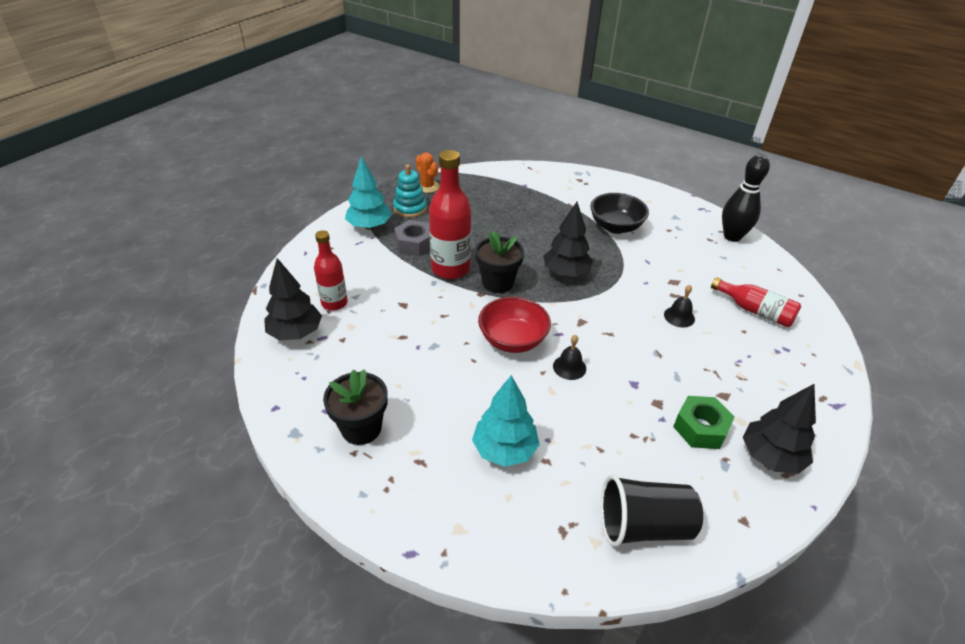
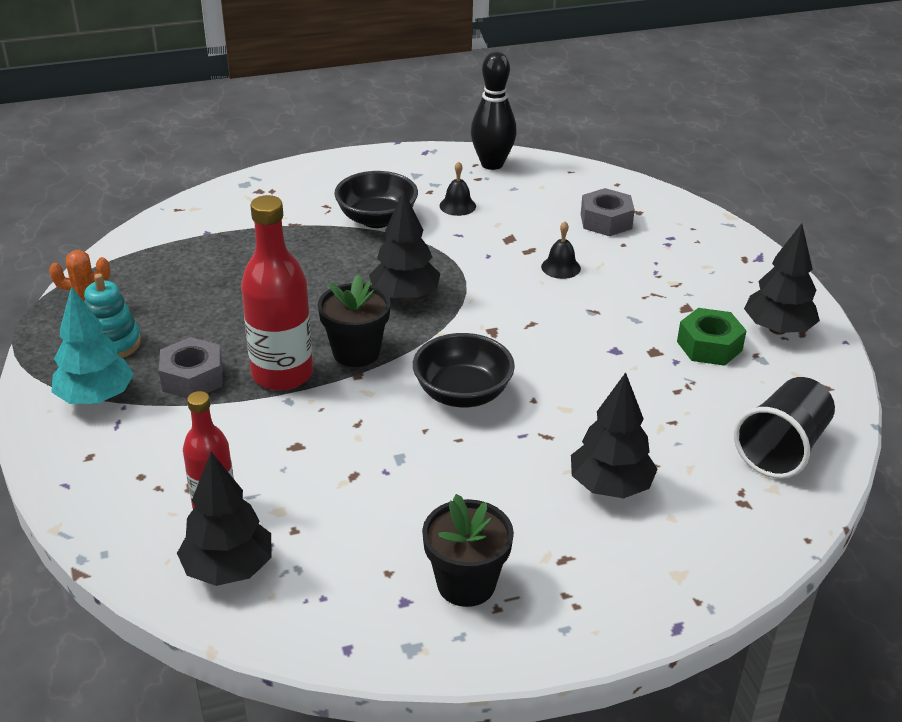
camera: 50 degrees left, 5 degrees down
turquoise tree [472,375,540,467] -> black tree [571,372,658,498]
red bowl [478,297,551,353] -> black bowl [413,333,515,407]
black bell [553,335,586,380] -> black bell moved to [440,161,476,216]
red bottle [711,277,801,327] -> grey nut [581,188,635,236]

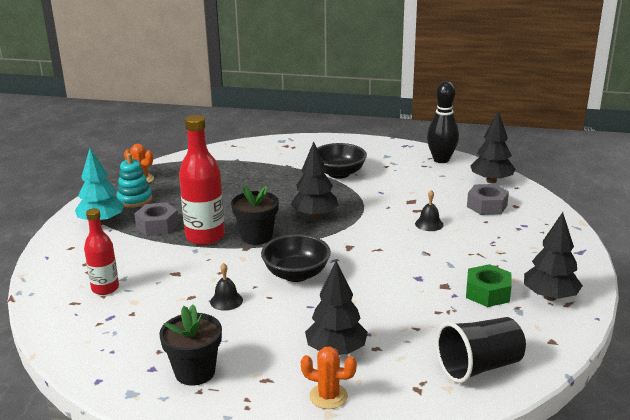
camera: 30 degrees right, 10 degrees down
black tree [177,452,272,586] -> black tree moved to [470,110,515,183]
black bell [440,161,476,216] -> black bell moved to [210,263,243,311]
none -> orange cactus [301,346,357,409]

